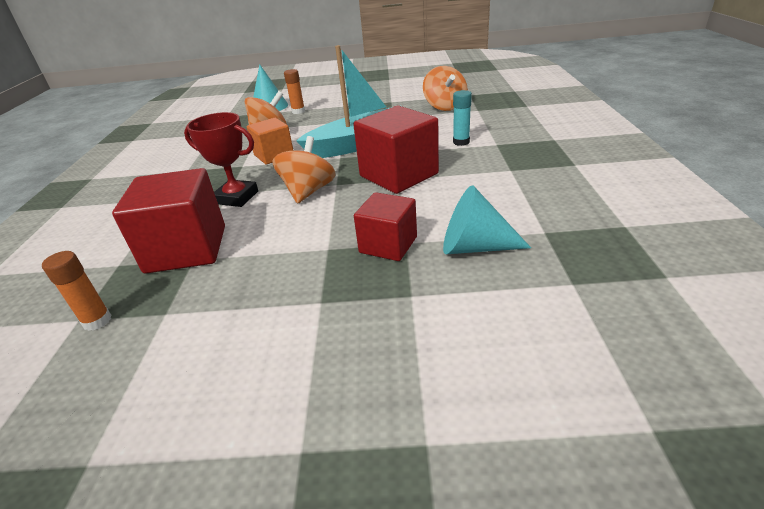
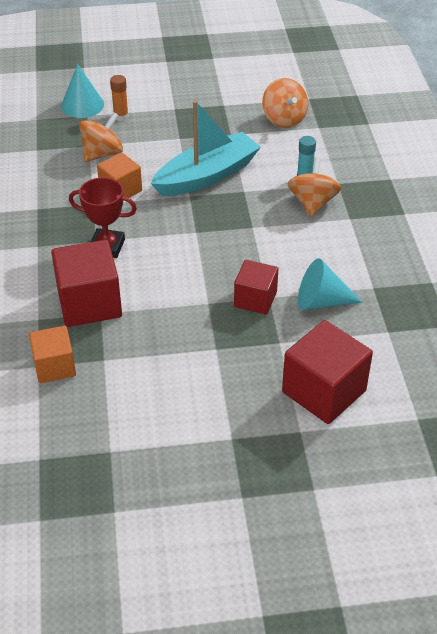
camera: 10 degrees left, 10 degrees up
orange glue stick [42,251,112,331] -> orange cube [29,326,76,383]
orange spinning top [272,136,336,204] -> orange spinning top moved to [287,157,341,217]
red cube [353,106,439,194] -> red cube moved to [282,320,373,424]

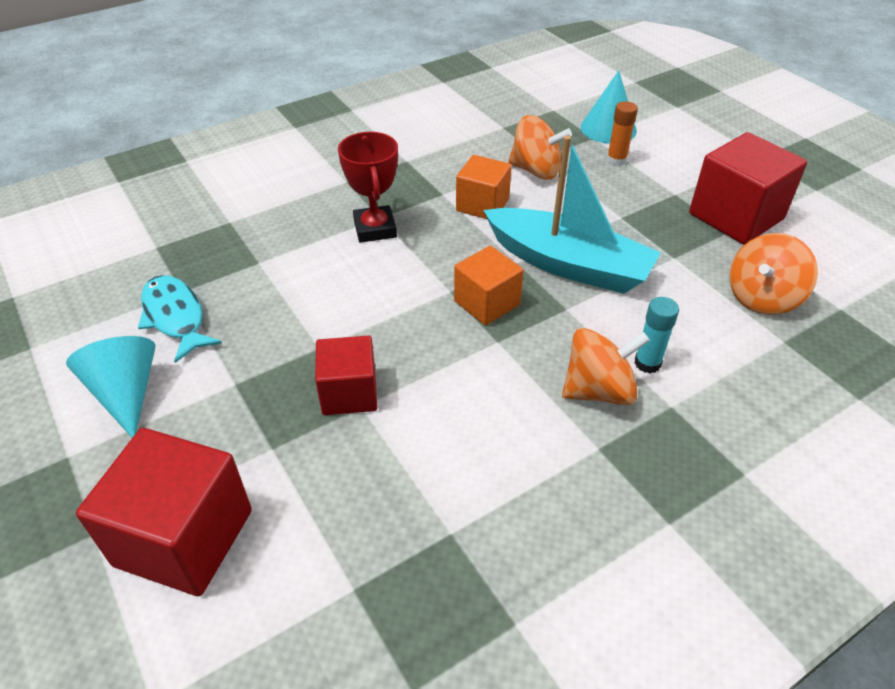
camera: 65 degrees right, 0 degrees up
orange cube [29,326,76,383] -> orange cube moved to [454,246,524,325]
red cube [51,240,122,327] -> red cube moved to [689,132,807,245]
turquoise cone [298,258,362,310] -> turquoise cone moved to [66,336,155,438]
none -> turquoise fish [138,275,222,363]

